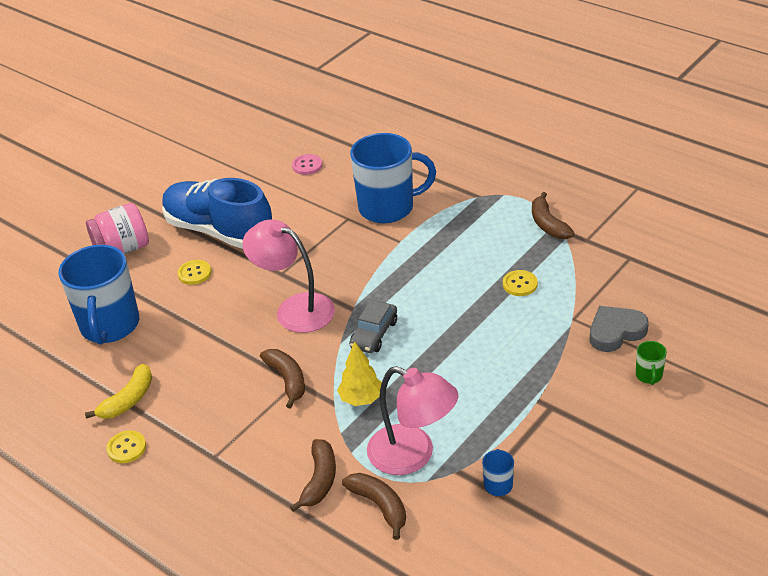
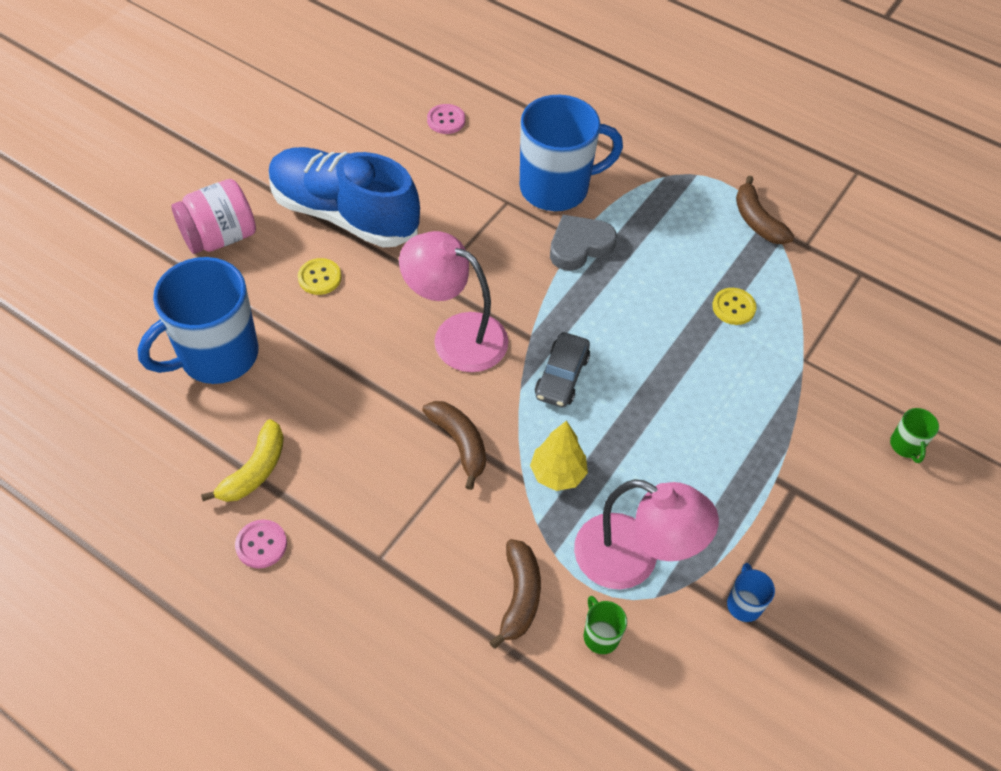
camera: 10 degrees left, 15 degrees up
blue mug [59,245,139,345] -> blue mug turned 60 degrees clockwise [137,257,258,384]
yellow button [106,430,146,463] -> pink button [235,519,287,568]
brown banana [342,473,406,540] -> green mug [583,596,627,654]
grey heart [590,306,649,352] -> grey heart moved to [550,215,617,271]

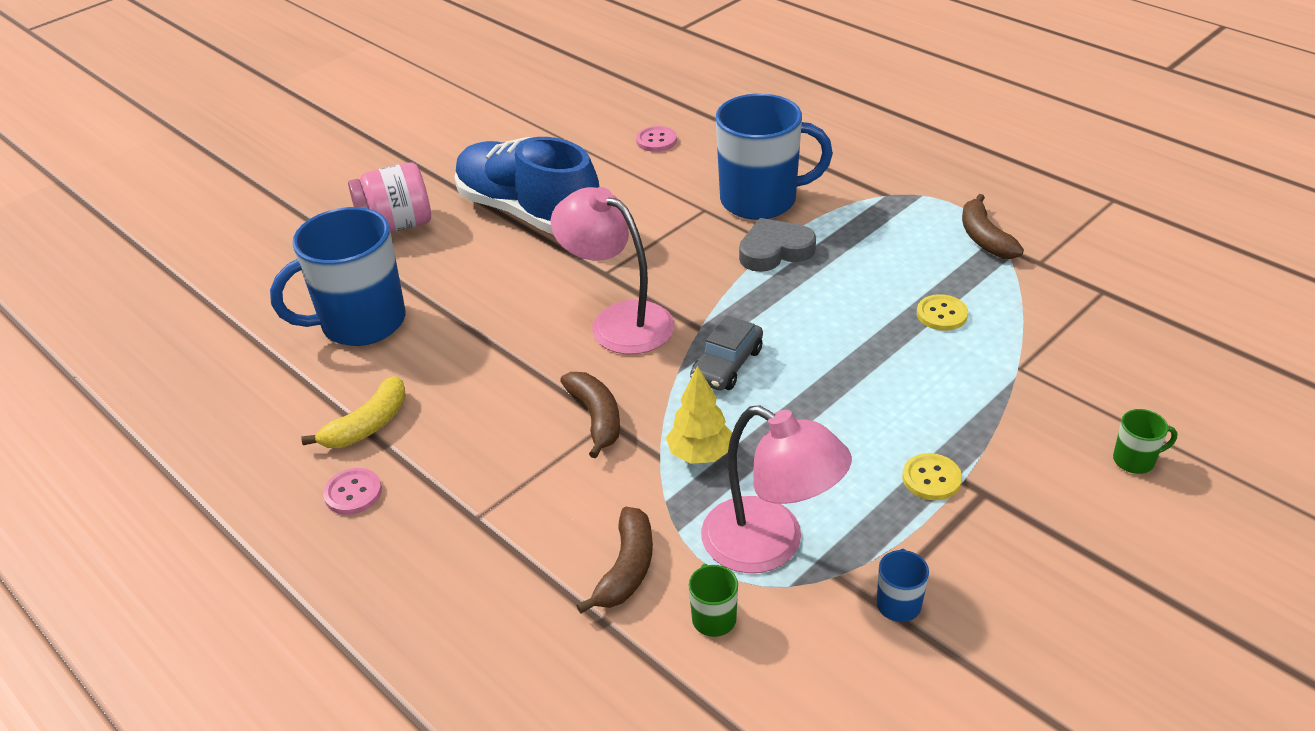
camera: 15 degrees right, 15 degrees down
yellow button [298,258,341,295] -> yellow button moved to [902,453,962,500]
green mug [890,408,939,463] -> green mug turned 105 degrees counterclockwise [1113,409,1178,474]

